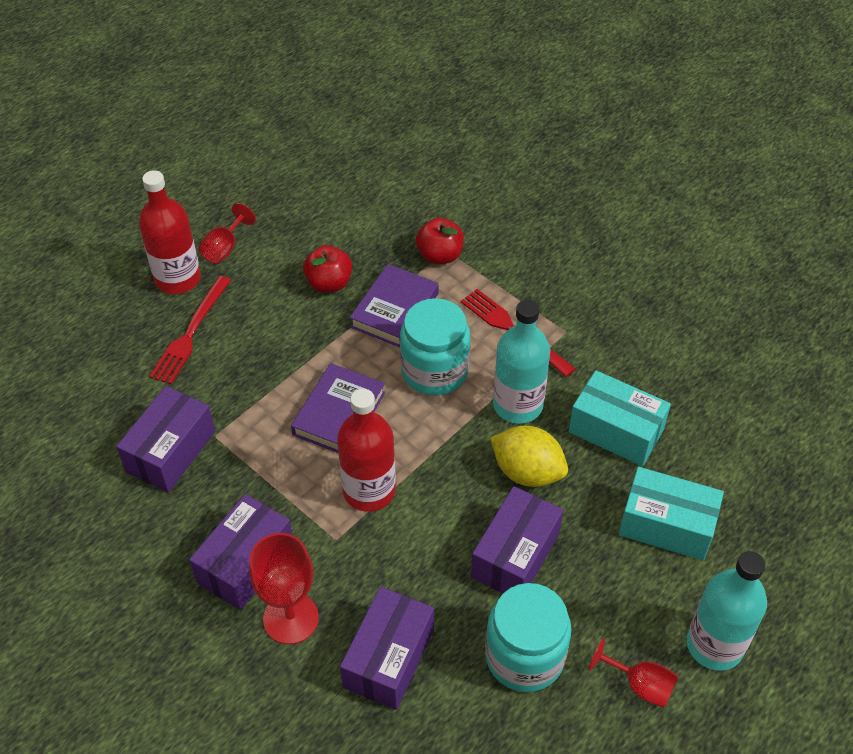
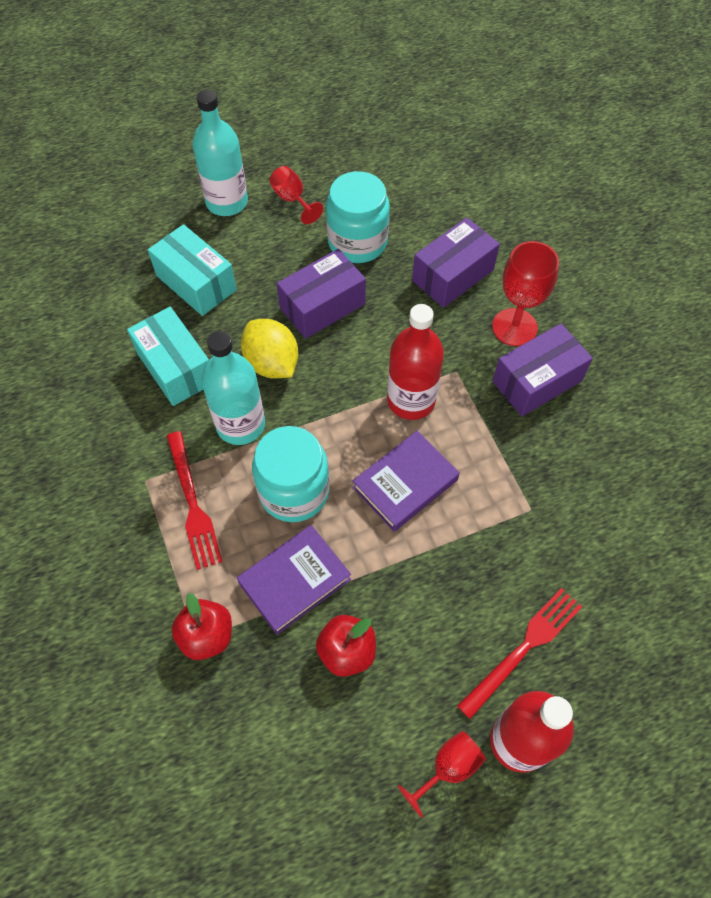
camera: 155 degrees left, 10 degrees up
purple box [116,386,215,492] -> none

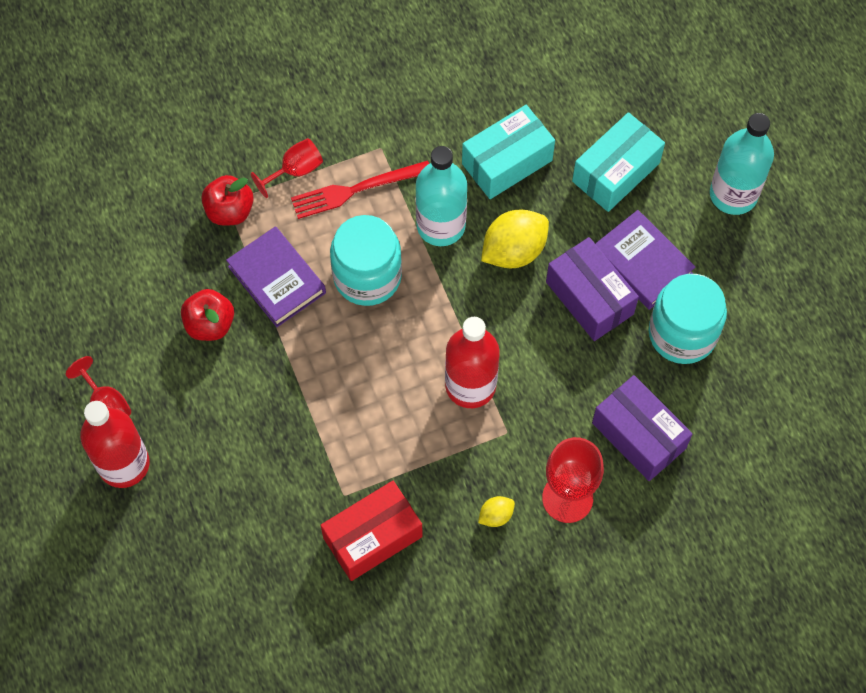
camera: 90 degrees right, 5 degrees up
red goblet [270,166,323,224] -> red goblet moved to [251,138,323,198]
purple book [353,431,460,532] -> purple book moved to [595,210,695,310]
red fork [457,588,582,719] -> none
purple box [493,324,593,416] -> yellow lemon [478,496,515,527]
none -> red box [320,481,423,581]

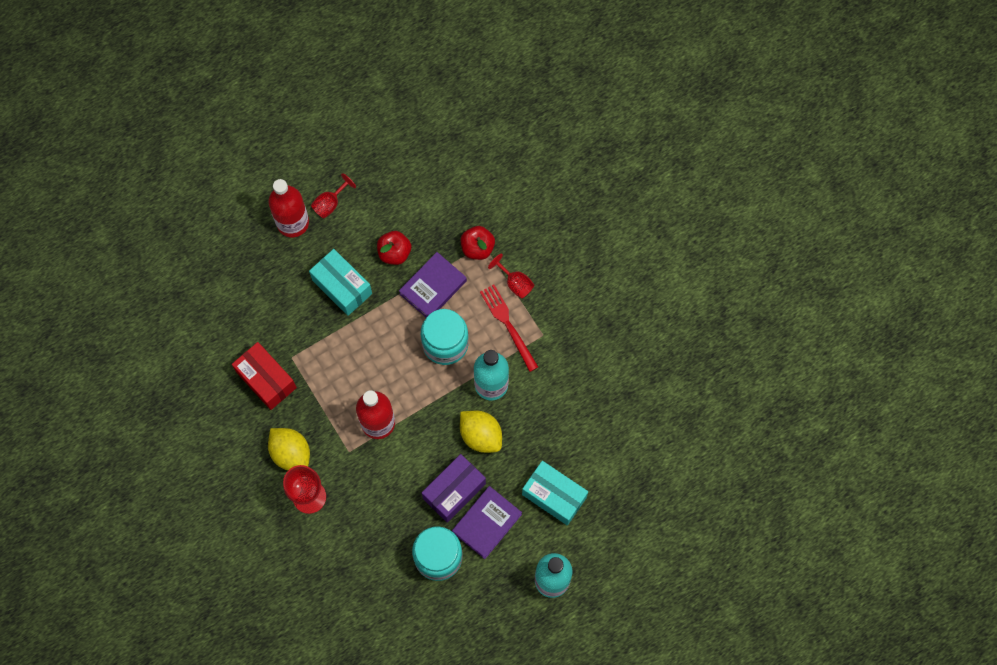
camera: 80 degrees right, 5 degrees up
turquoise box [462,105,555,199] -> turquoise box moved to [309,249,372,316]
yellow lemon [478,496,515,527] -> yellow lemon [268,428,310,470], size x2.02
purple box [592,375,692,481] -> none

